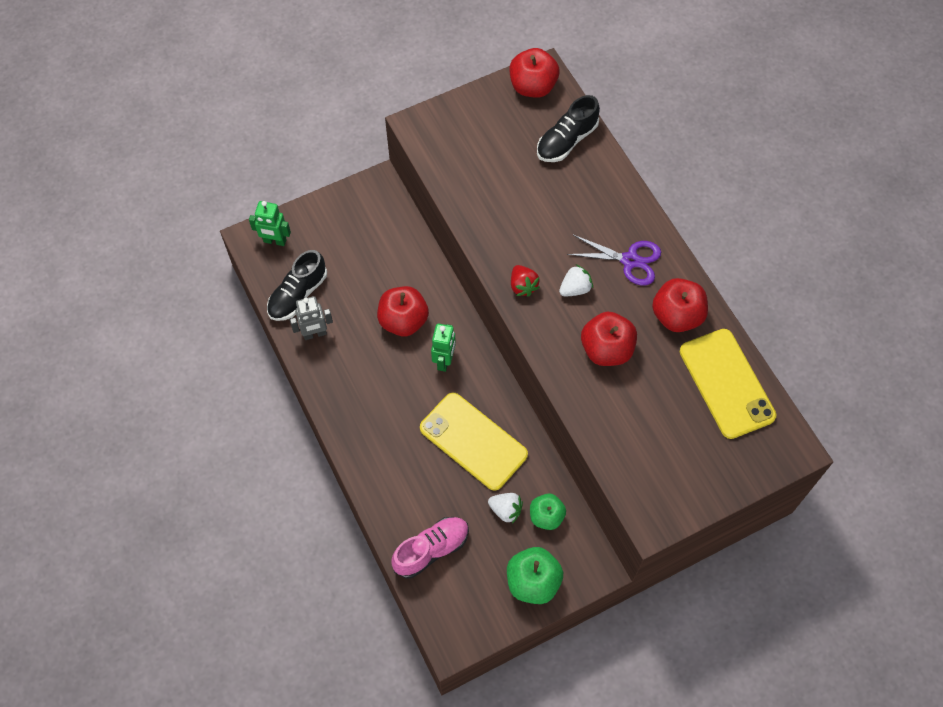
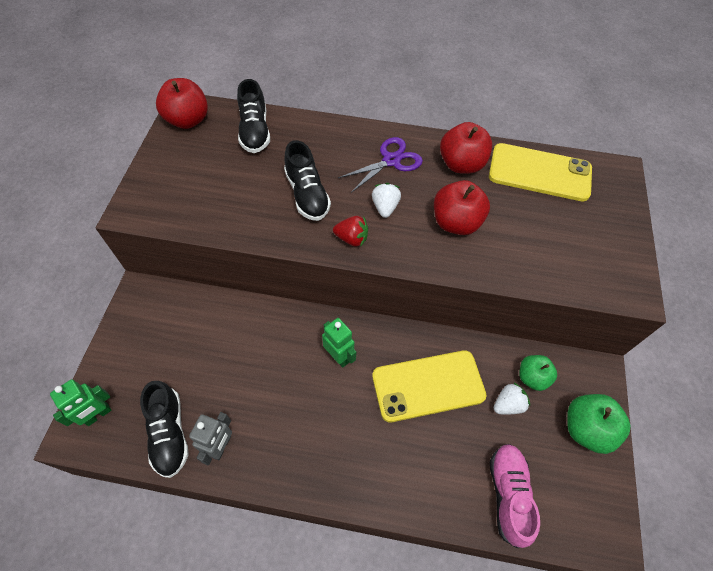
camera: 55 degrees left, 5 degrees down
red apple [377,286,429,336] -> none
none -> black shoe [284,140,331,221]

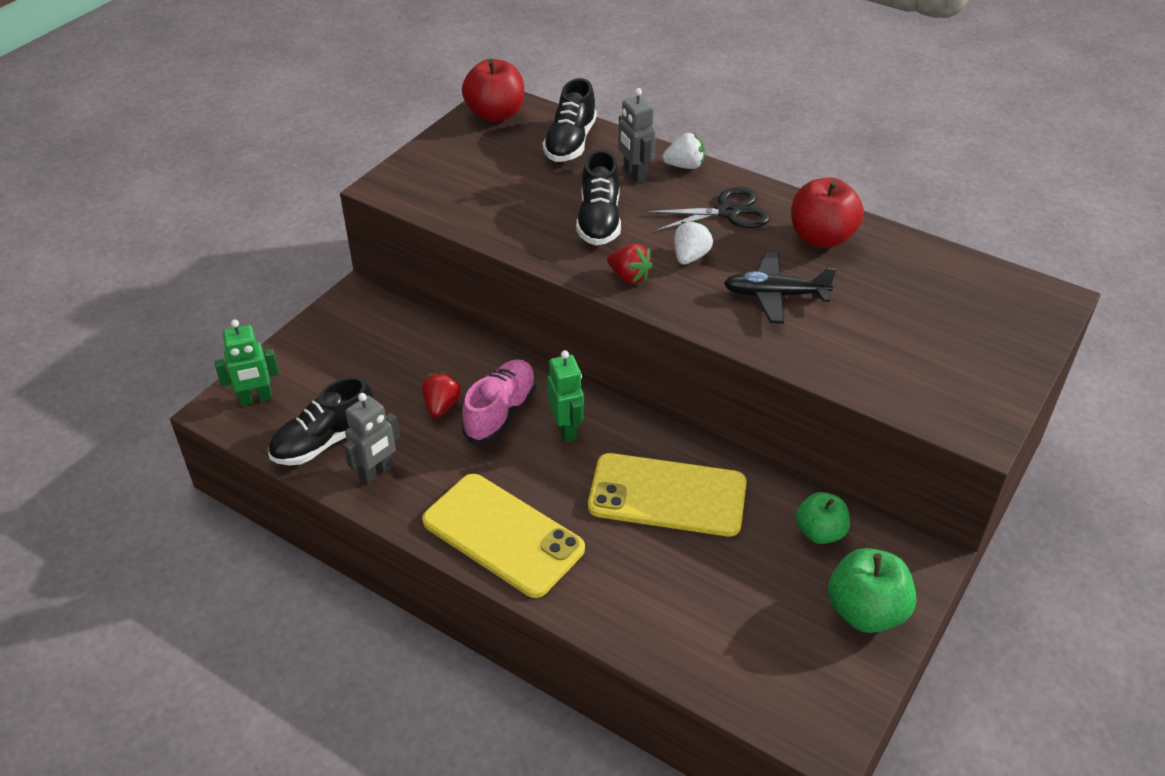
camera: 25 degrees right, 15 degrees down
black shoe [140,381,189,478] -> black shoe turned 45 degrees clockwise [268,377,374,465]
purple scissors [338,137,423,193] -> black scissors [647,187,770,231]
red apple [434,180,490,235] -> black plane [724,252,836,323]
yellow phone [489,143,592,202] -> yellow phone moved to [422,474,585,598]
pink shoe [490,444,540,548] -> pink shoe moved to [462,359,536,443]
white strawberry [494,382,530,415] -> white strawberry moved to [662,133,705,169]
none -> red strawberry [422,372,461,418]
none -> grey robot [618,88,656,183]

